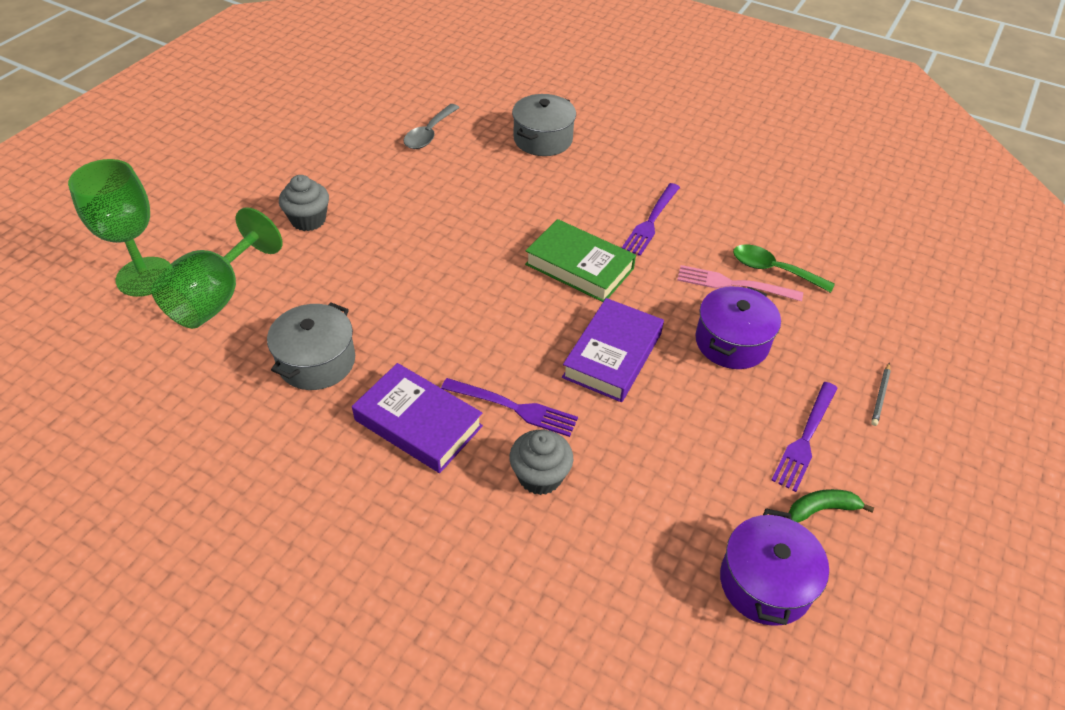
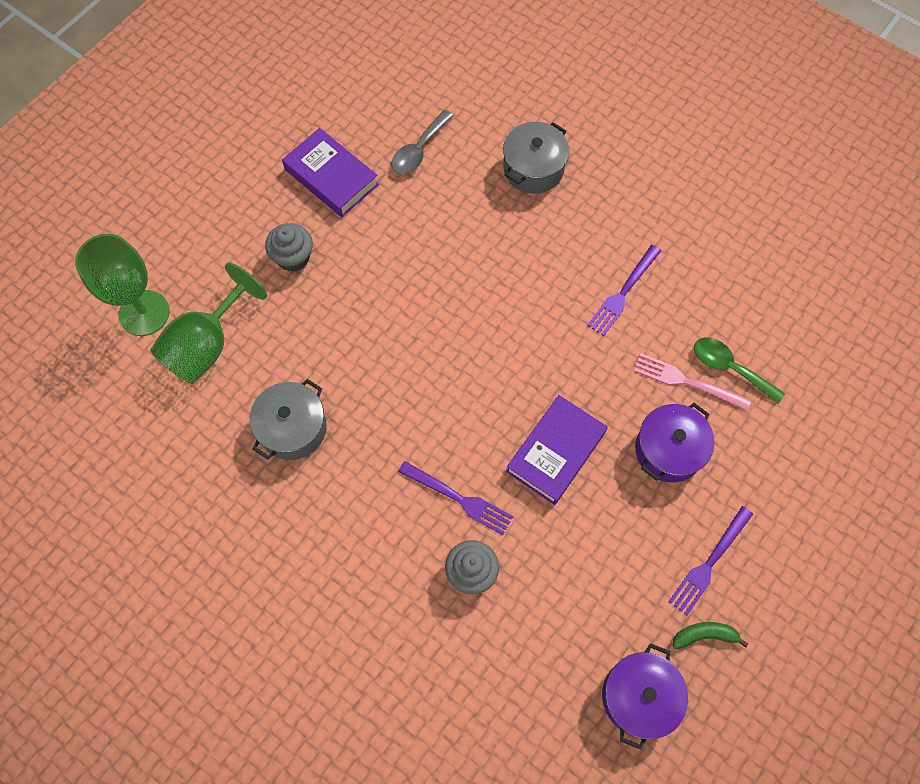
camera: 10 degrees right, 20 degrees up
purple book [352,363,483,473] -> purple book moved to [282,128,379,217]
green book [525,219,636,302] -> none
grey pencil [871,363,891,426] -> none

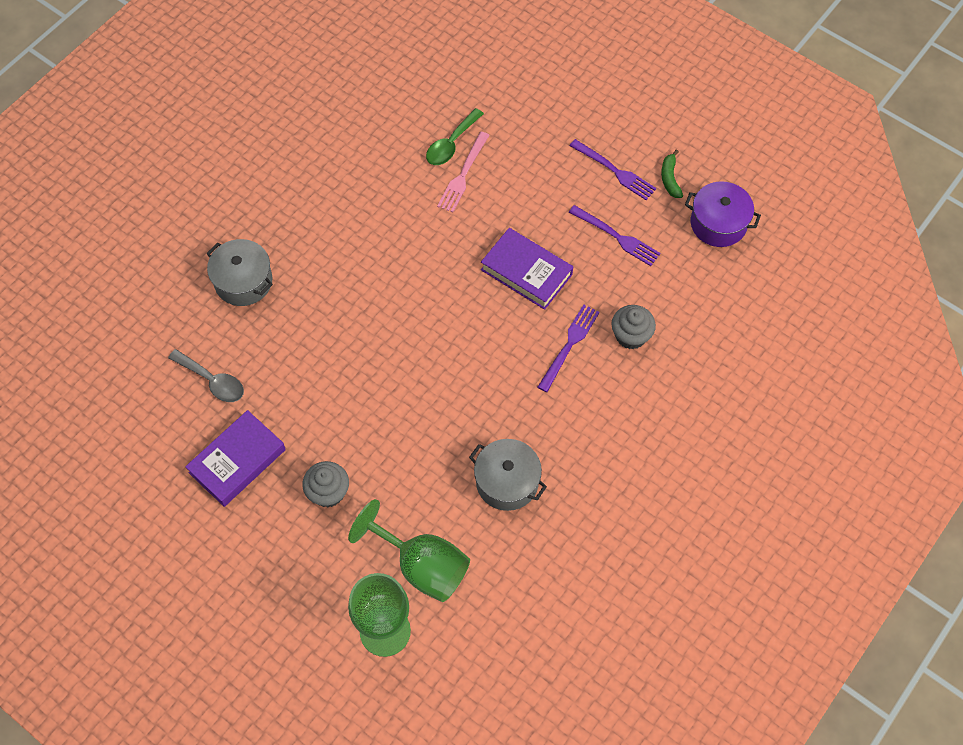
camera: 90 degrees left, 5 degrees down
purple fork [587,245,661,336] -> purple fork moved to [569,205,660,266]
purple pot [635,403,715,482] -> none

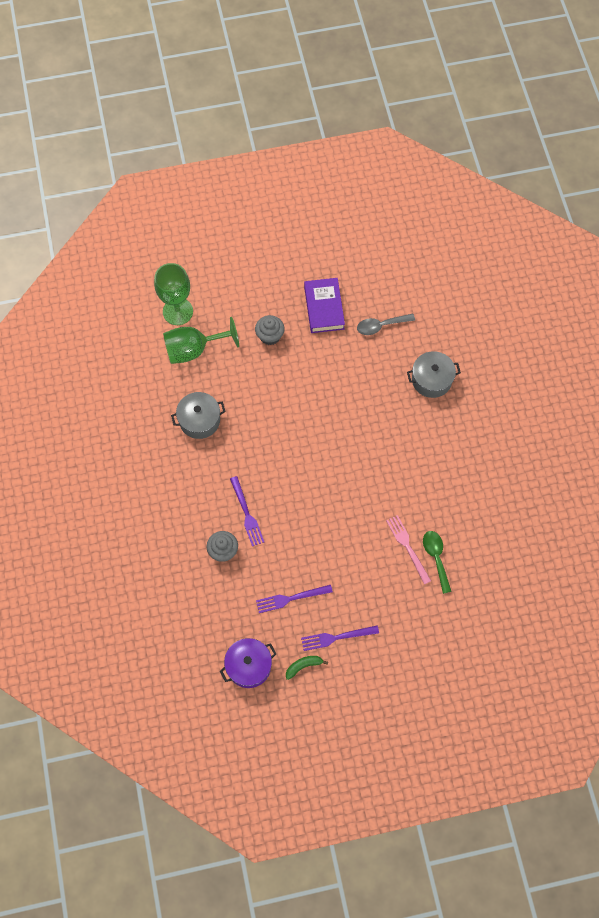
camera: 130 degrees right, 5 degrees up
purple book [481,228,573,310] -> none
green banana [661,149,683,198] -> green banana turned 60 degrees counterclockwise [286,656,328,680]

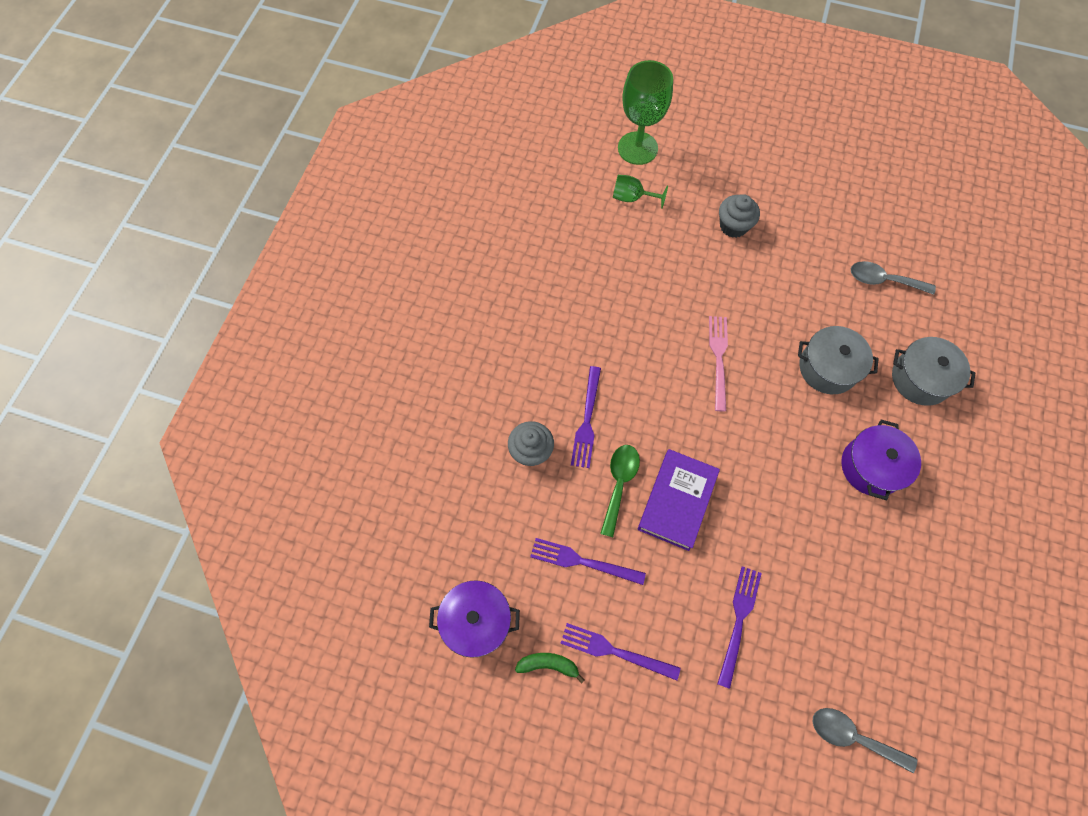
camera: 30 degrees right, 0 degrees up
green goblet [163,317,239,364] -> green goblet [613,175,668,209], size x0.54
grey pot [171,392,226,439] -> grey pot moved to [798,326,879,394]
purple book [304,278,345,333] -> purple book moved to [638,449,720,551]
pink fork [386,515,431,584] -> pink fork moved to [709,316,728,412]
green spoon [423,531,452,594] -> green spoon moved to [600,445,640,537]
none -> purple fork [717,566,762,689]
none -> grey spoon [813,708,917,773]
none -> purple pot [841,419,921,500]

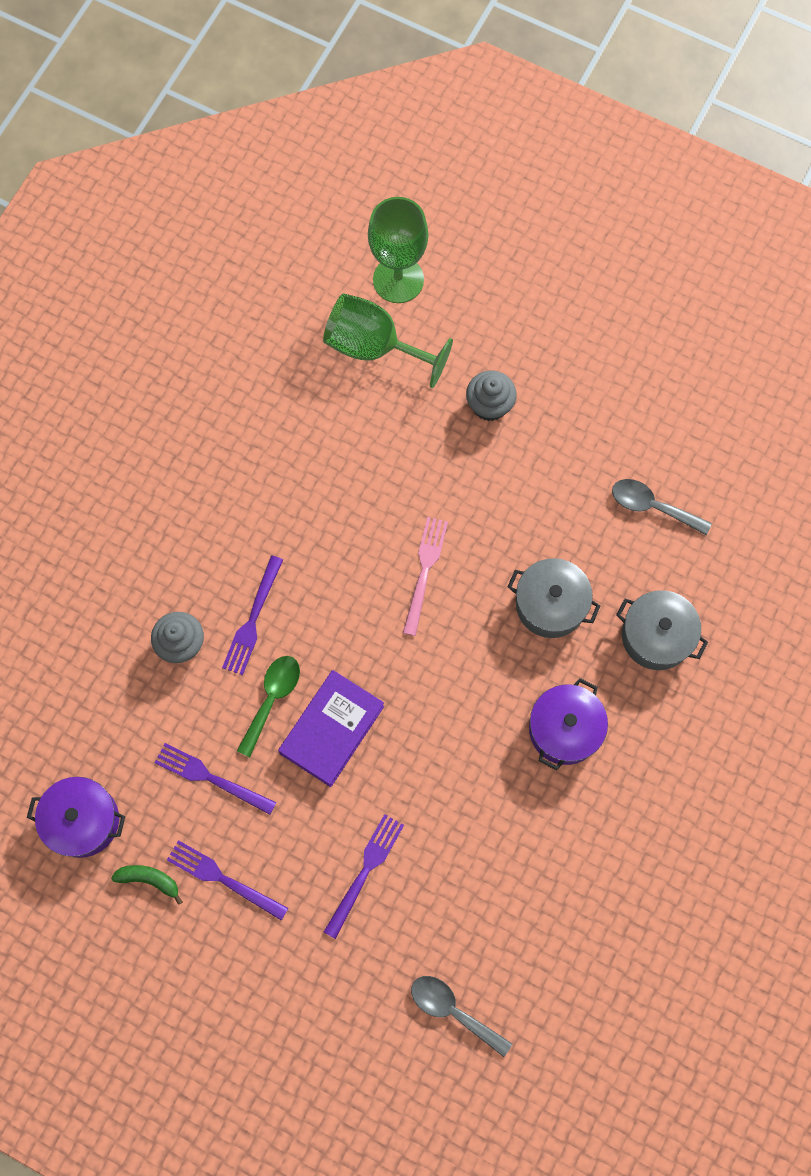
camera: 10 degrees right, 5 degrees up
green goblet [613,175,668,209] -> green goblet [323,293,453,388], size x1.85

